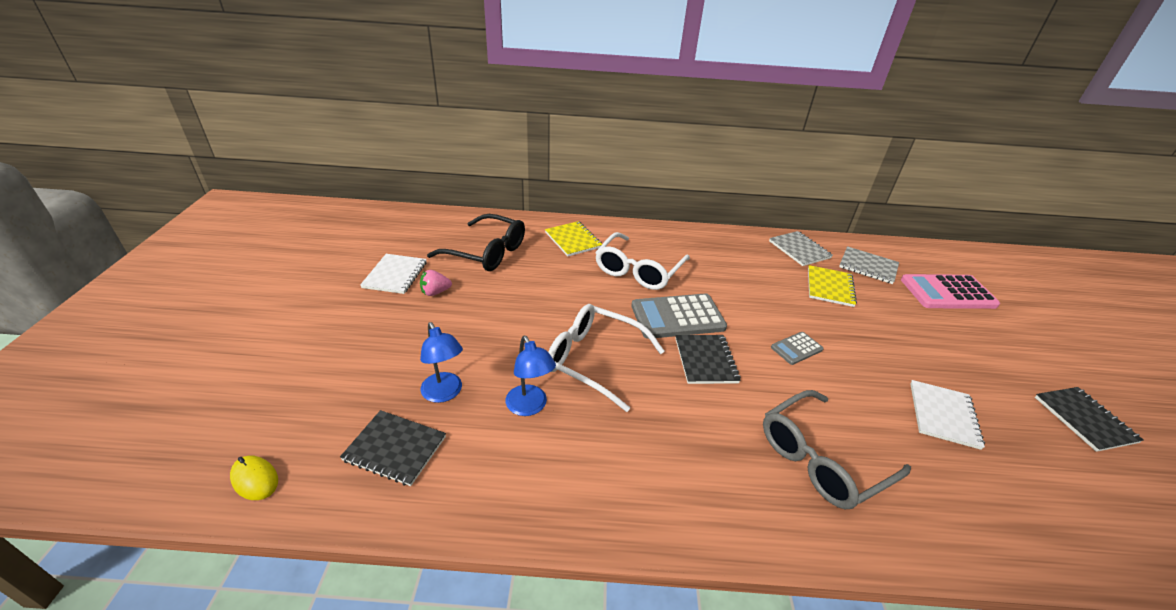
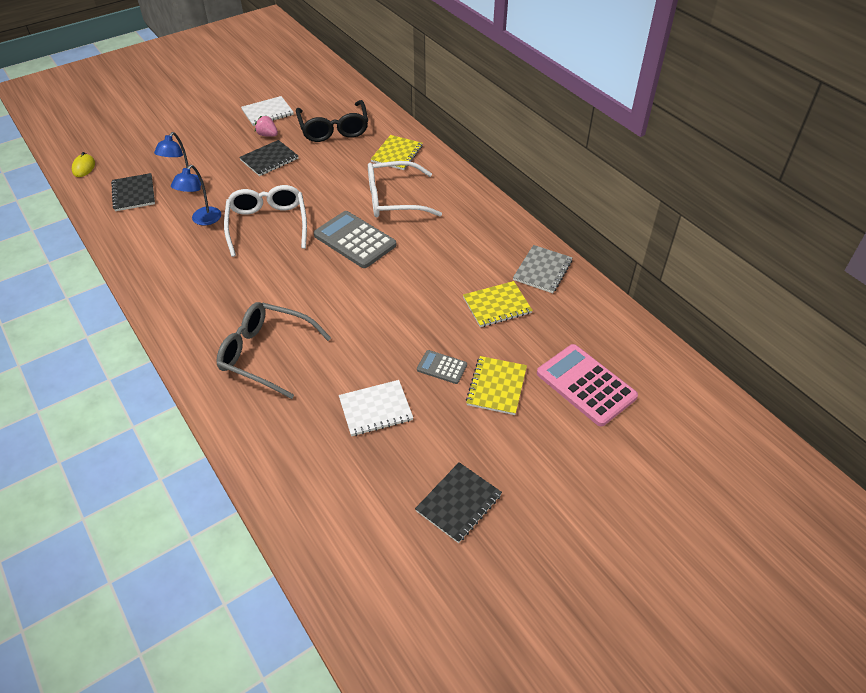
camera: 55 degrees right, 10 degrees up
black notebook [675,335,741,384] -> black notebook moved to [239,140,298,176]
grey calculator [771,332,824,365] -> grey calculator moved to [417,350,467,384]
grey notebook [839,246,899,284] -> none
none -> yellow notebook [466,356,527,415]

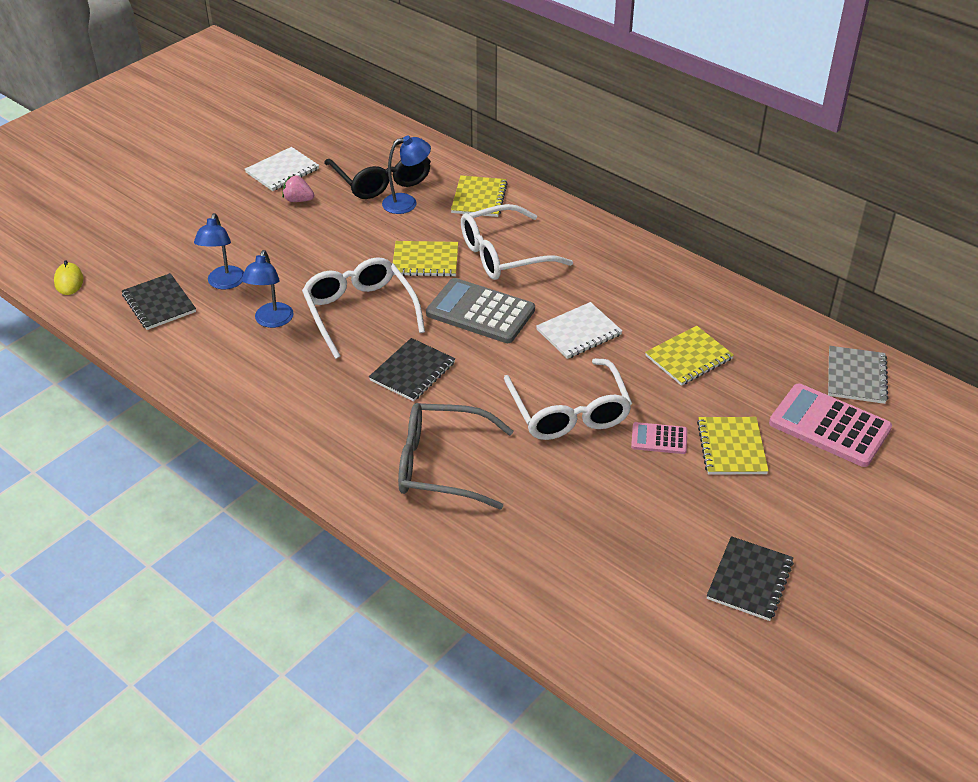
camera: 15 degrees left, 5 degrees down
black notebook [239,140,298,176] -> black notebook moved to [369,338,455,402]
white notebook [339,380,413,436] -> white notebook moved to [536,302,622,359]
grey calculator [417,350,467,384] -> pink calculator [631,422,687,454]
grey notebook [513,245,573,293] -> grey notebook moved to [828,346,888,404]
none -> blue lamp [382,135,431,214]
none -> yellow notebook [393,241,458,277]
none -> white glasses [504,358,632,440]

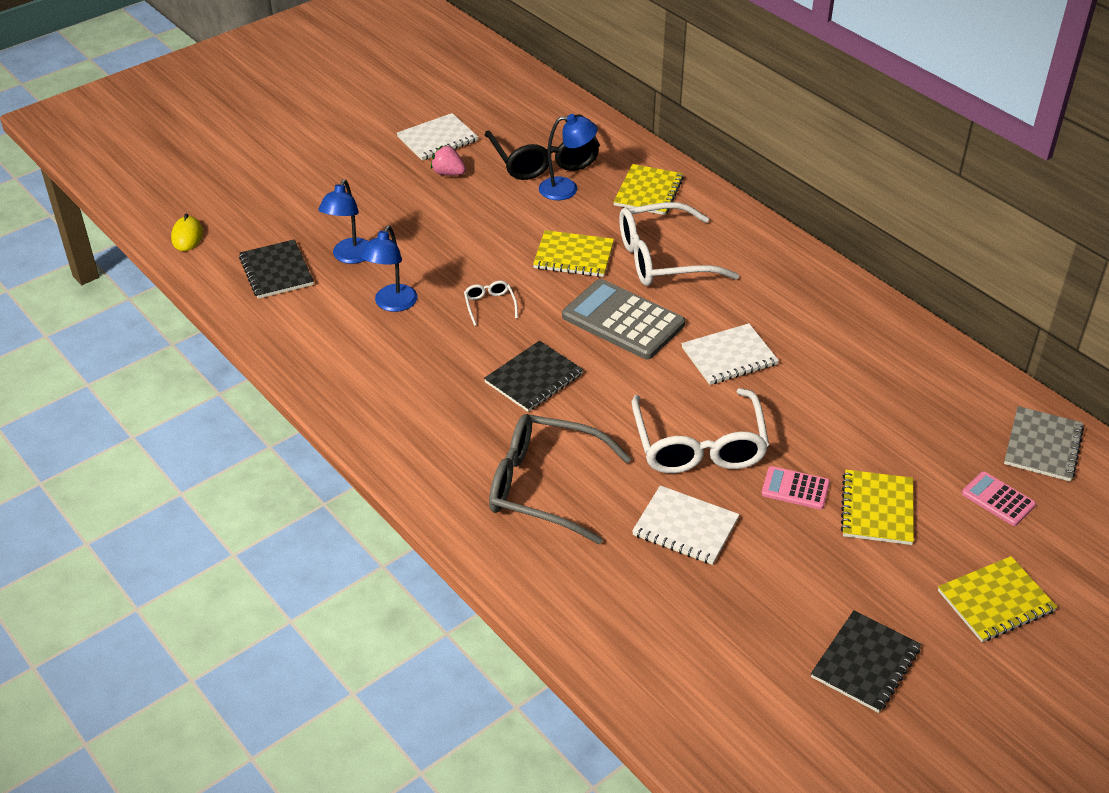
camera: 10 degrees right, 0 degrees up
white glasses [302,257,425,359] -> white glasses [464,281,518,326], size x0.43
yellow notebook [645,326,734,386] -> yellow notebook moved to [938,556,1057,642]
pink calculator [769,384,892,467] -> pink calculator [962,471,1036,526], size x0.51
none -> white notebook [632,485,740,565]

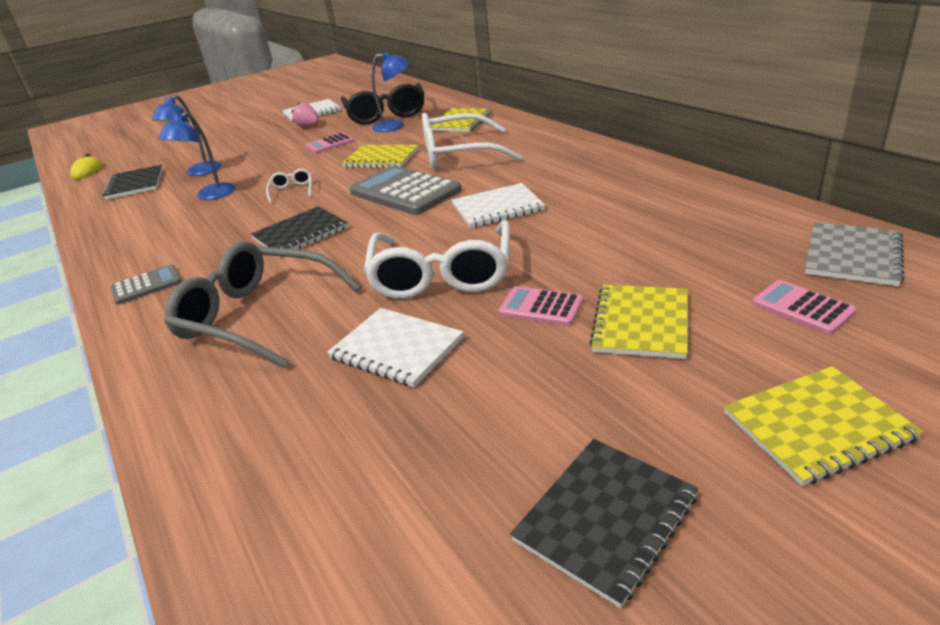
camera: 10 degrees right, 10 degrees down
none -> grey calculator [111,265,182,305]
none -> pink calculator [306,133,354,153]

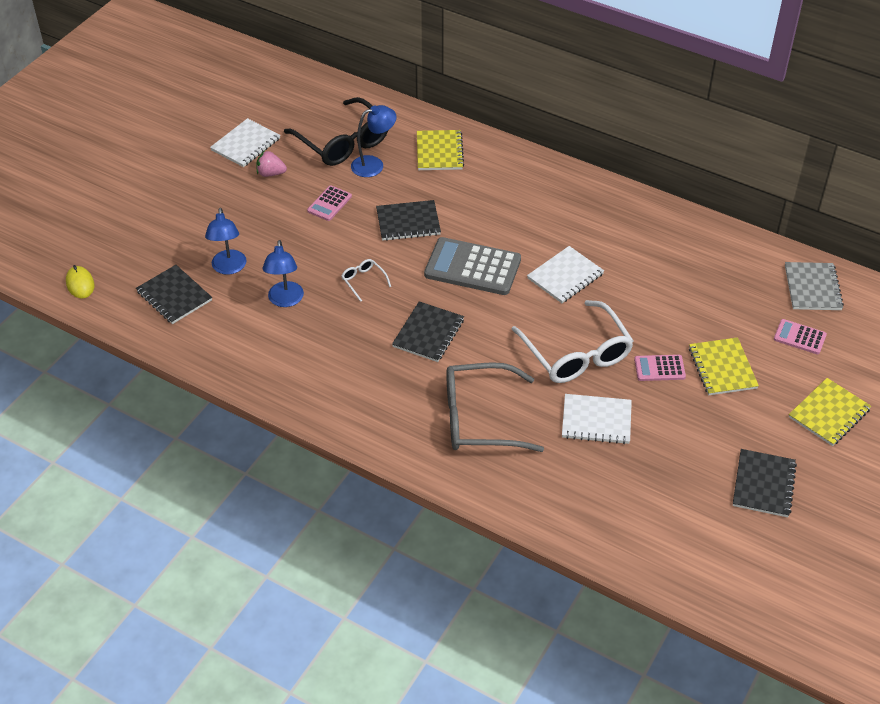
camera: 30 degrees left, 15 degrees up
grey calculator [111,265,182,305] -> none
yellow notebook [342,145,419,168] -> black notebook [376,200,441,241]
white glasses [422,113,522,169] -> none

